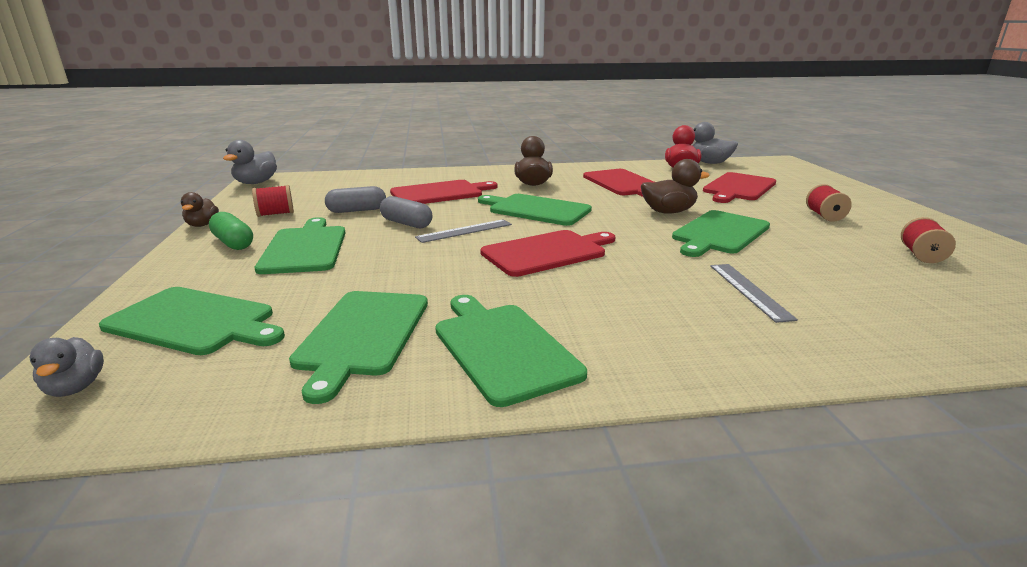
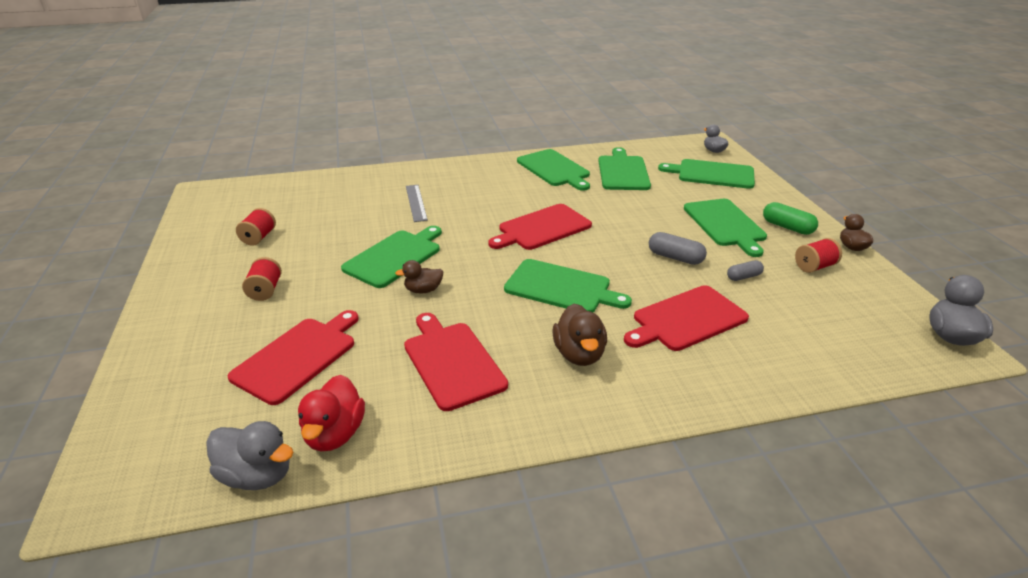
camera: 175 degrees right, 10 degrees up
grey capsule [325,186,386,213] -> grey capsule [727,260,764,281], size x0.66
grey ruler [415,219,512,243] -> none
brown duck [641,159,710,214] -> brown duck [395,260,443,294], size x0.65

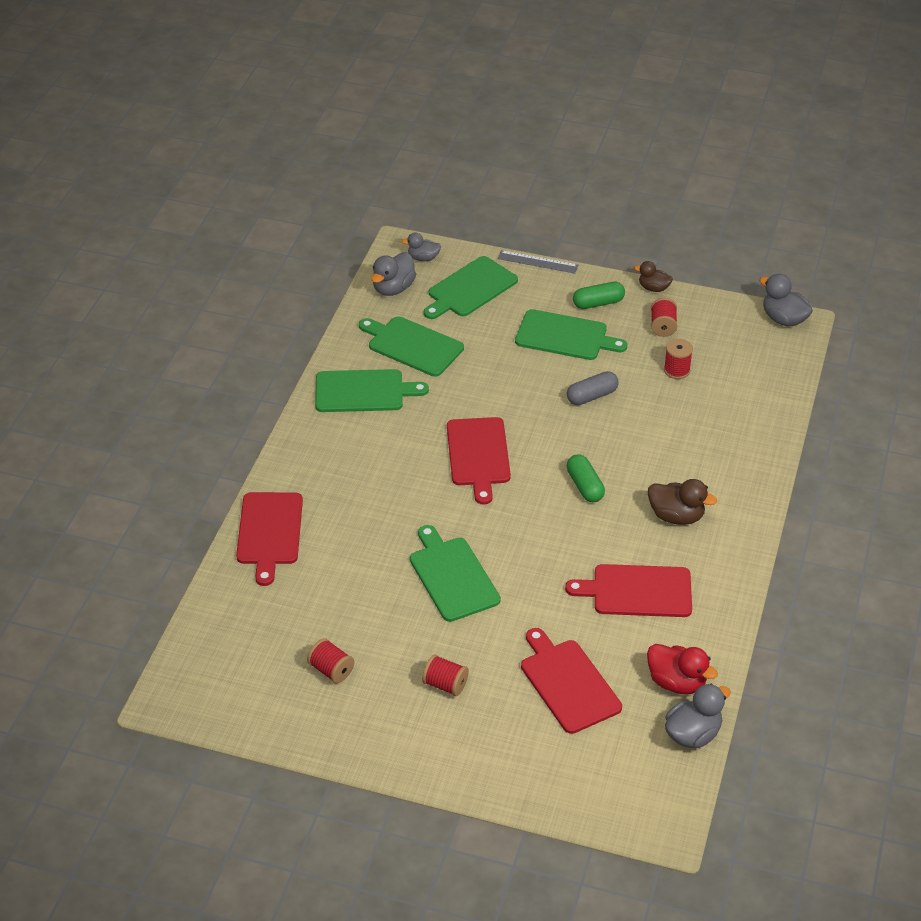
camera: 60 degrees left, 10 degrees up
brown duck [395,260,443,294] -> none
grey ruler [406,185,428,222] -> grey ruler moved to [498,250,578,274]
green cutting board [504,259,632,312] -> green capsule [567,454,605,502]
red cutting board [624,285,749,351] -> red cutting board moved to [236,492,303,586]
grey capsule [727,260,764,281] -> none
none -> grey duck [371,252,416,296]
none -> red spool [664,339,693,379]

